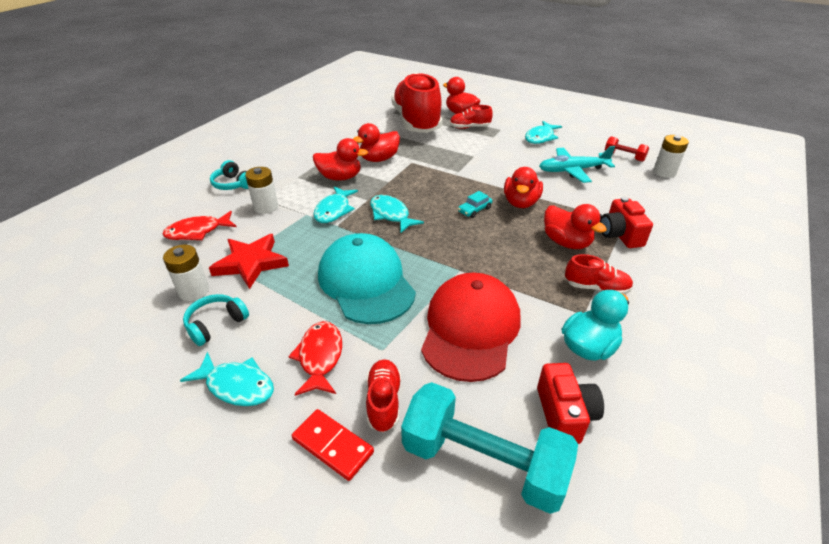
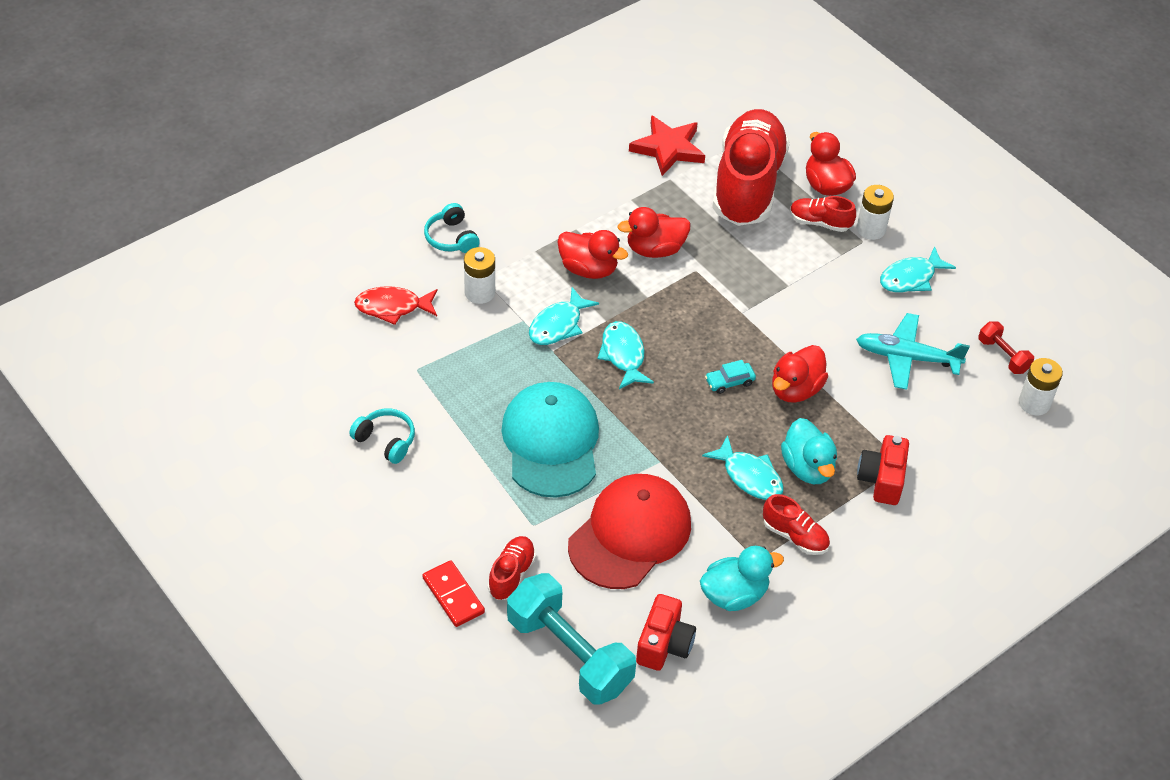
camera: 20 degrees right, 10 degrees up
white battery [163,245,209,301] -> white battery moved to [857,185,894,240]
turquoise fish [180,352,274,406] -> turquoise fish moved to [702,435,784,500]
turquoise headphones [183,294,249,346] -> turquoise headphones turned 60 degrees clockwise [349,409,415,464]
red star [209,234,289,289] -> red star moved to [629,115,705,176]
red fish [288,321,342,396] -> none
red duck [544,204,607,249] -> turquoise duck [781,418,837,484]

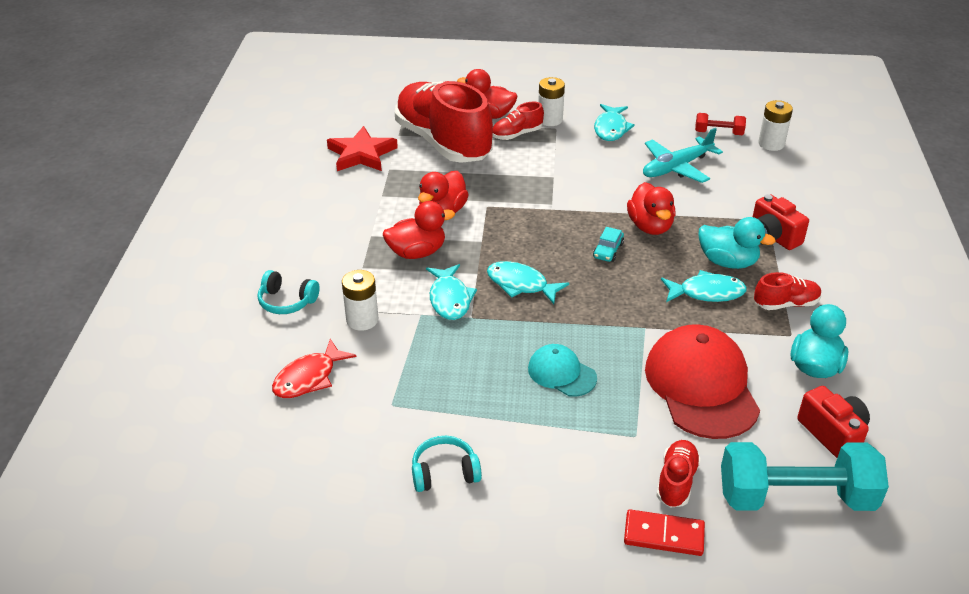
camera: 45 degrees left, 10 degrees down
red shoe [488,536,536,600] -> red shoe turned 45 degrees clockwise [656,440,701,508]
turquoise cap [501,382,599,498] -> turquoise cap [528,344,597,397], size x0.52

